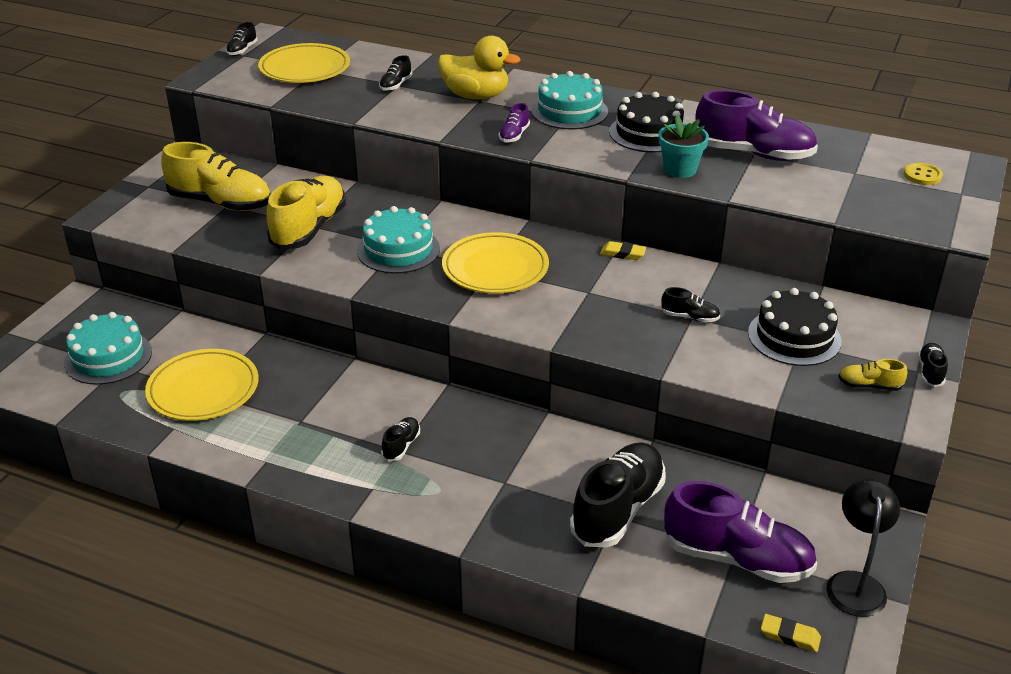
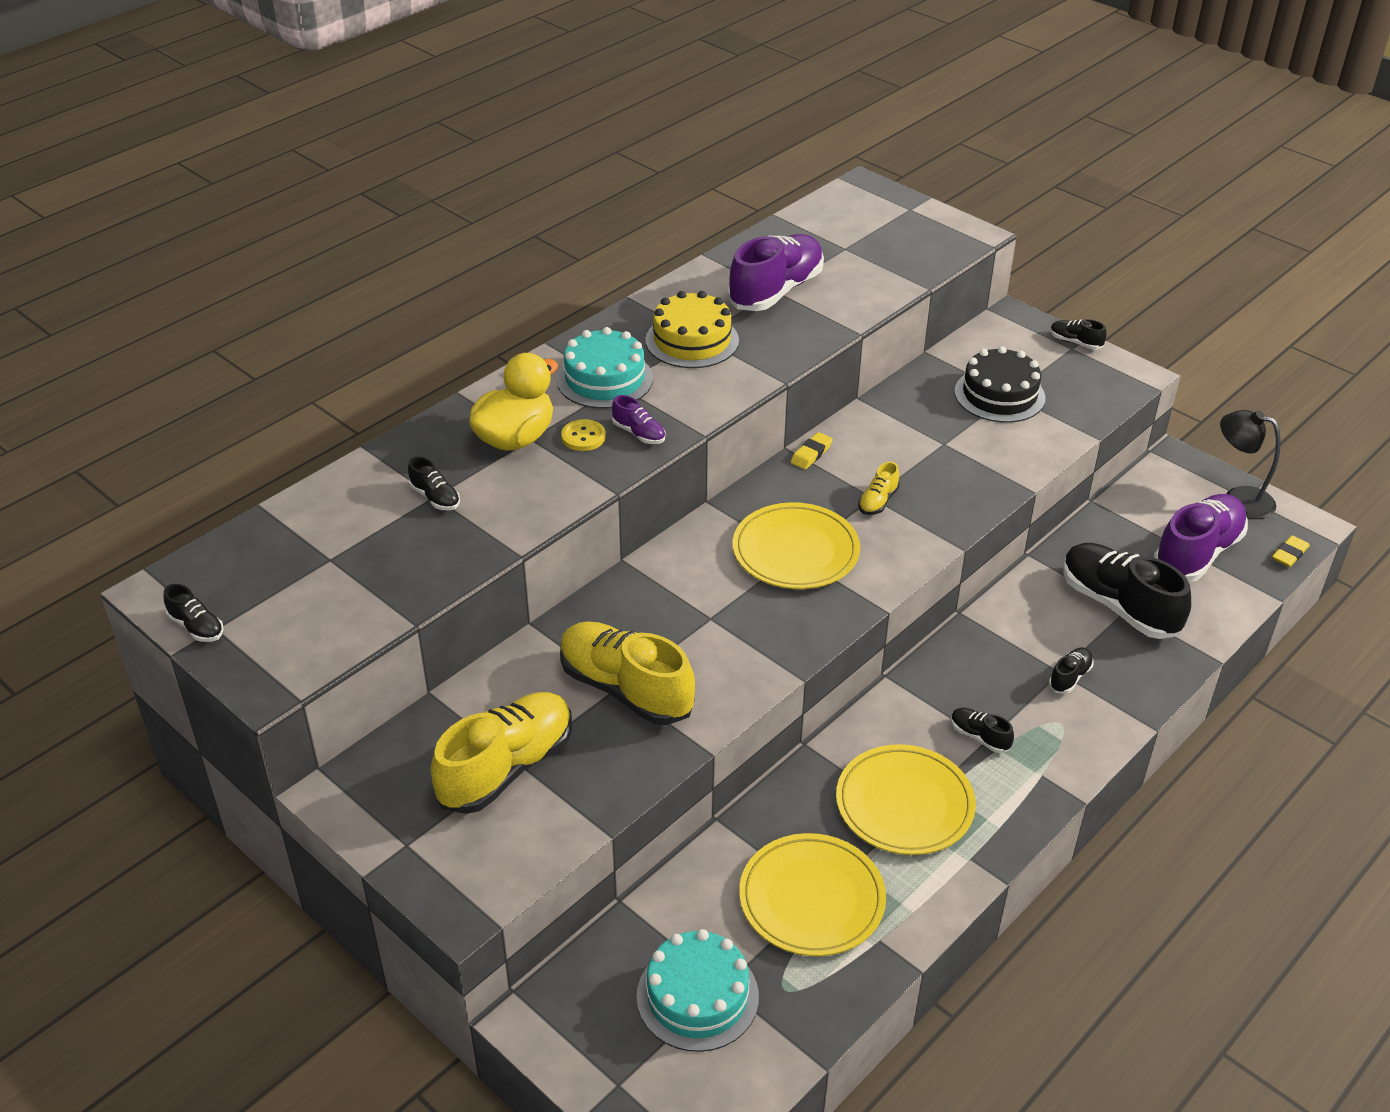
camera: 70 degrees left, 5 degrees up
yellow plate [258,43,350,83] -> yellow plate moved to [836,744,976,855]
turquoise cake [357,206,440,273] -> none
black cake [609,92,684,152] -> yellow cake [645,291,739,368]
turquoise flower pot [659,115,709,178] -> none
black shoe [661,287,720,323] -> black shoe moved to [1049,648,1093,694]
yellow shoe [838,359,907,391] -> yellow shoe moved to [858,462,900,515]
yellow button [904,163,943,185] -> yellow button moved to [561,419,606,451]

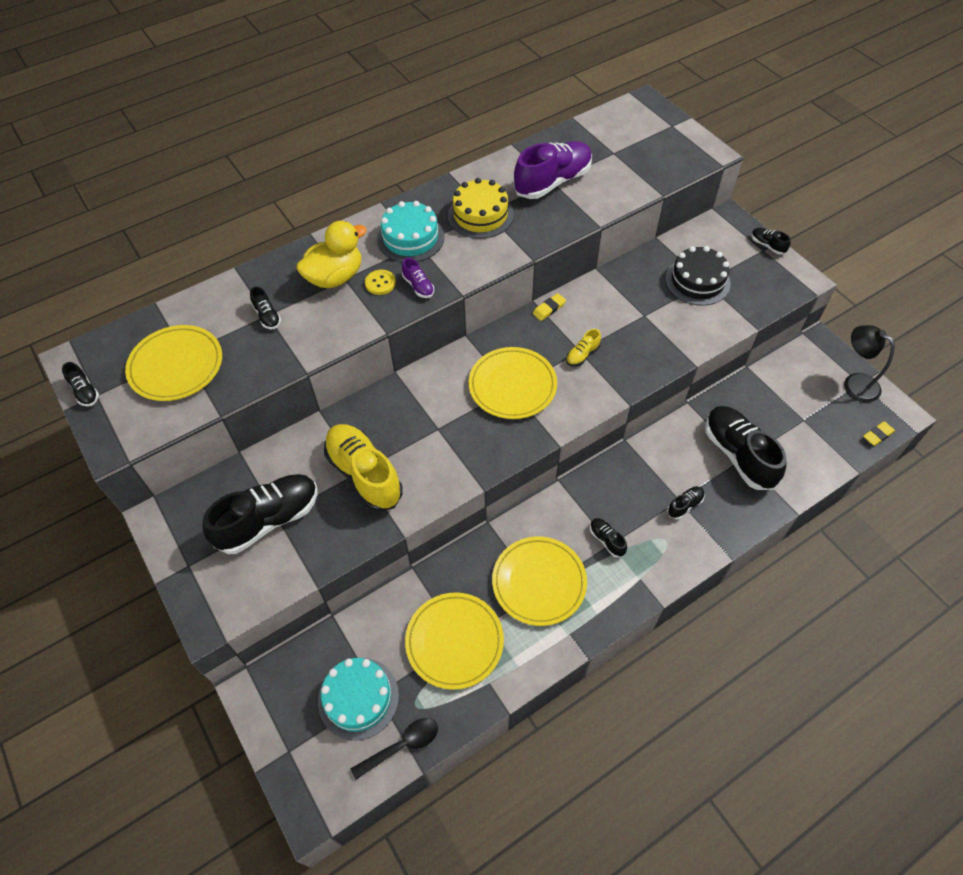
camera: 15 degrees right, 15 degrees up
yellow shoe [431,692,572,814] -> black shoe [202,474,318,554]
purple shoe [1153,494,1248,582] -> none
none -> yellow plate [125,325,222,401]
none -> black spoon [351,718,438,780]

